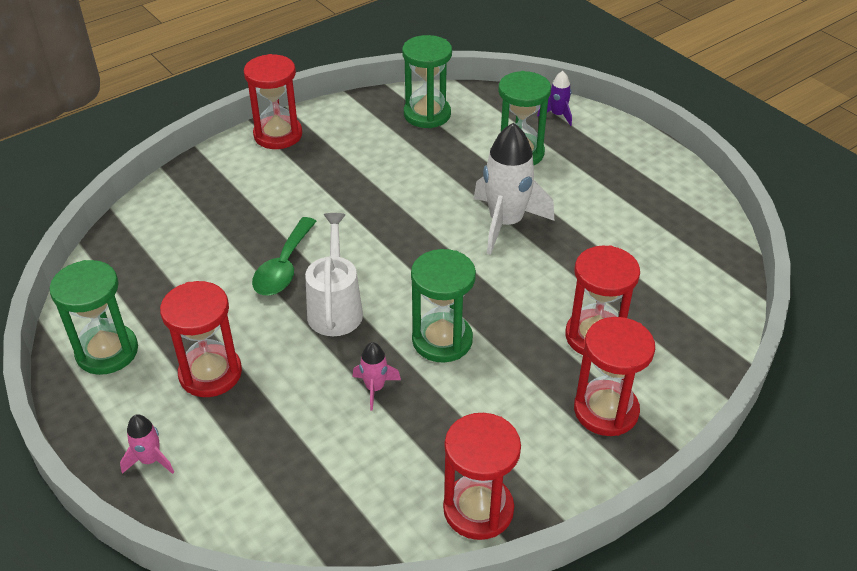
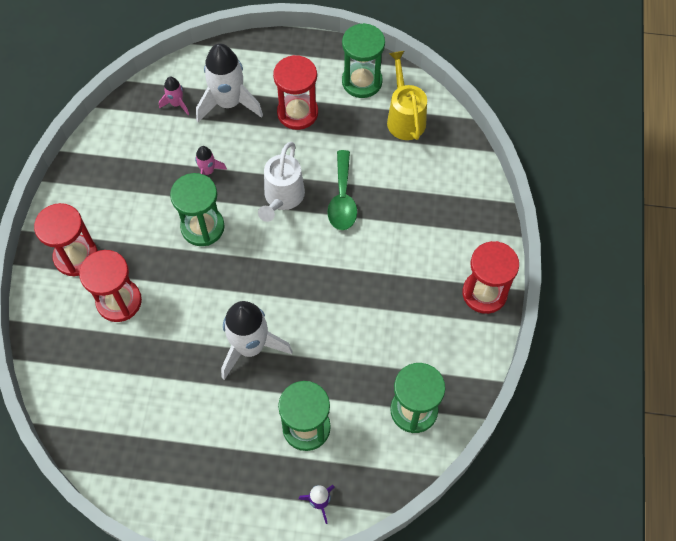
camera: 135 degrees right, 20 degrees up
pink rocket [120,414,174,474] -> pink rocket moved to [159,77,189,115]
green spoon [252,217,317,295] -> green spoon turned 150 degrees counterclockwise [327,150,357,230]
white watering can [305,213,363,336] -> white watering can turned 60 degrees clockwise [258,142,305,222]
red hourglass [443,413,521,540] -> none
none -> white rocket [196,43,263,122]
none -> yellow watering can [387,51,427,140]

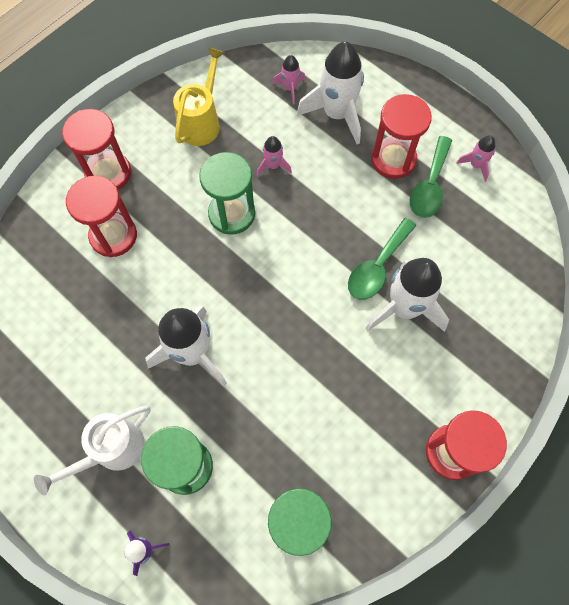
camera: 35 degrees right, 5 degrees up
white watering can [258,142,305,222] -> white watering can moved to [34,406,151,496]
green hourglass [342,23,385,98] -> pink rocket [456,136,495,182]
yellow watering can [387,51,427,140] -> yellow watering can moved to [173,47,225,146]
none -> white rocket [365,258,449,332]
none -> green spoon [410,136,452,218]

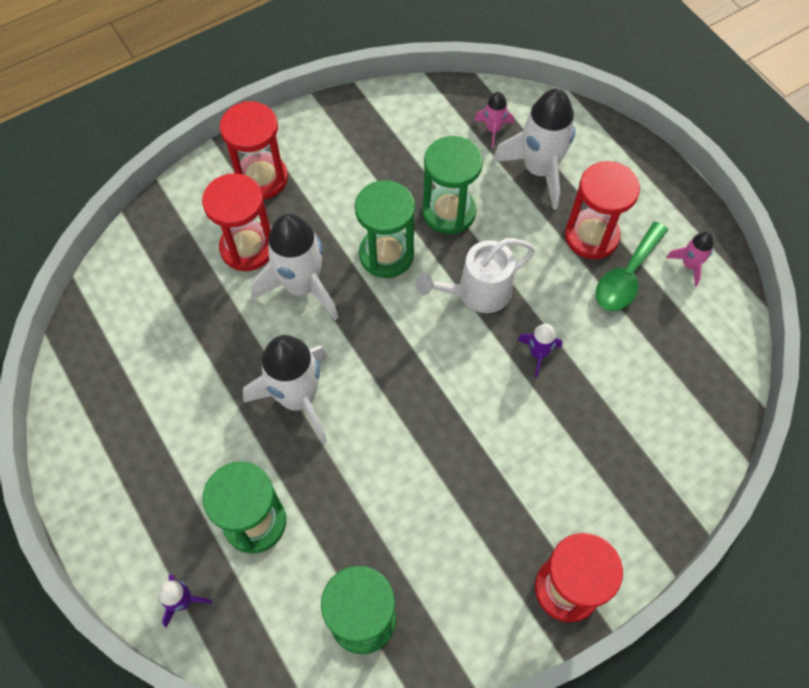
camera: 15 degrees right, 5 degrees down
white watering can [34,406,151,496] -> white watering can moved to [416,238,535,313]
yellow watering can [173,47,225,146] -> none
pink rocket [257,136,292,177] -> green hourglass [422,136,483,234]
green spoon [348,218,416,299] -> purple rocket [518,324,562,377]
white rocket [365,258,449,332] -> white rocket moved to [251,214,338,320]

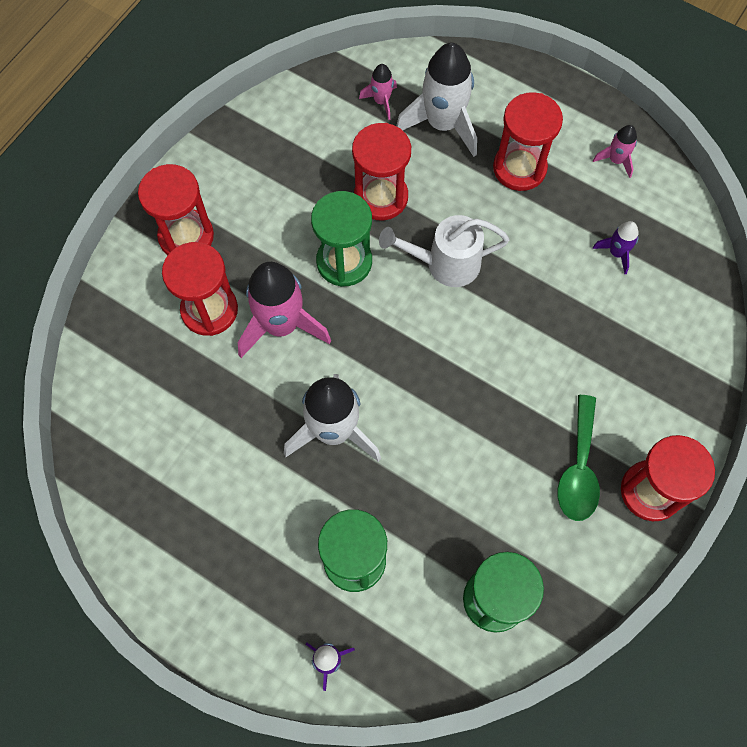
camera: 25 degrees left, 5 degrees up
white rocket [251,214,338,320] -> pink rocket [238,262,331,358]
white watering can [416,238,535,313] -> white watering can turned 45 degrees clockwise [379,215,510,287]
green hourglass [422,136,483,234] -> red hourglass [352,123,411,221]
purple rocket [518,324,562,377] -> purple rocket moved to [593,221,639,274]
green spoon [595,221,668,311] -> green spoon moved to [558,395,600,521]

